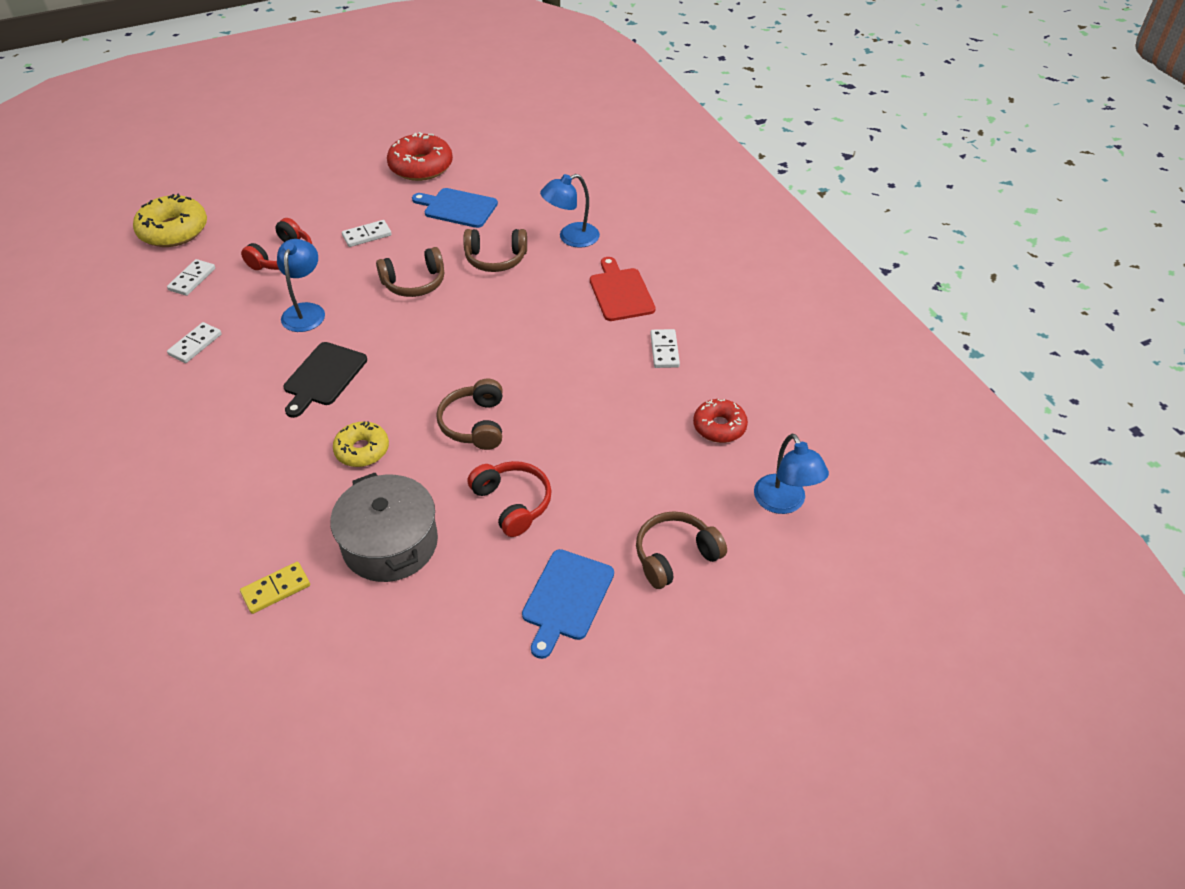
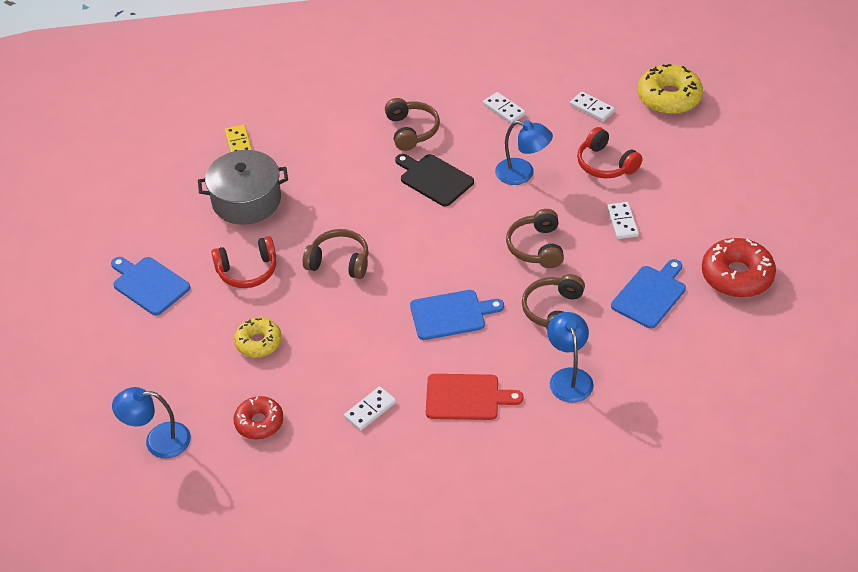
camera: 110 degrees right, 0 degrees up
yellow donut [333,421,389,467] -> yellow donut moved to [234,318,282,358]
brown headphones [636,511,727,589] -> brown headphones moved to [385,98,440,151]
white domino [650,329,680,368] -> white domino turned 60 degrees counterclockwise [344,386,396,431]
none -> blue cutting board [410,290,504,340]

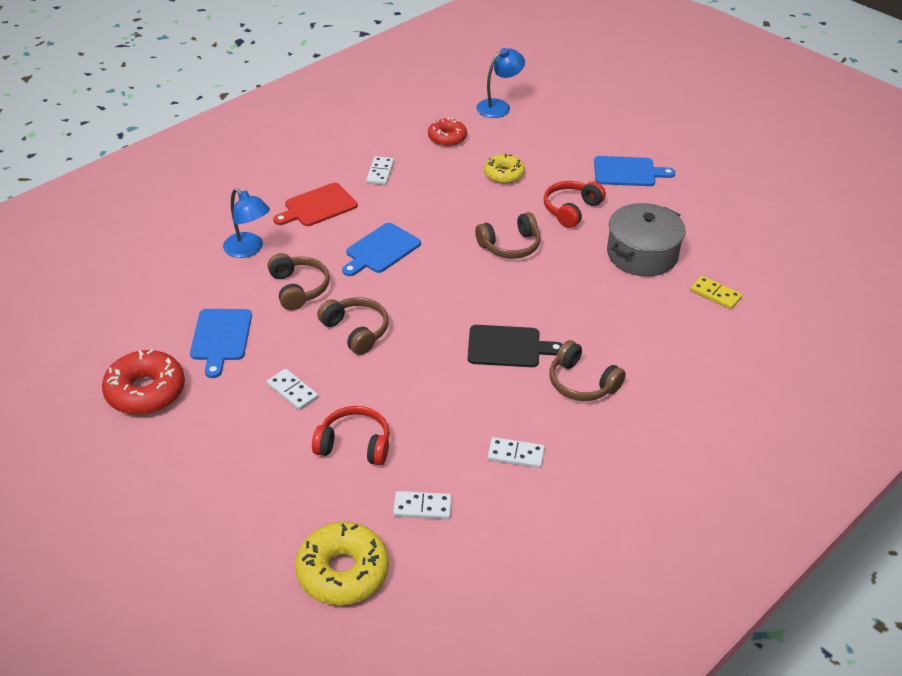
camera: 140 degrees right, 5 degrees down
blue lamp [495,120,553,185] -> none

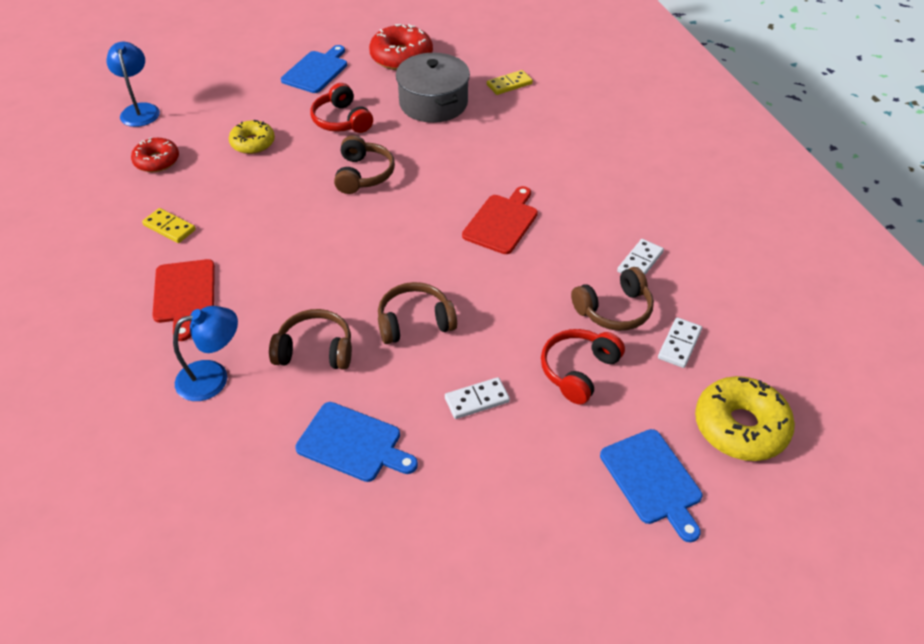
camera: 65 degrees left, 5 degrees up
red donut [102,349,185,415] -> red donut moved to [369,24,433,70]
blue cutting board [342,223,421,276] -> blue cutting board moved to [600,429,702,542]
white domino [366,156,394,185] -> yellow domino [142,208,196,243]
black cutting board [468,325,563,367] -> red cutting board [462,186,538,254]
brown headphones [549,340,626,401] -> brown headphones moved to [571,267,654,331]

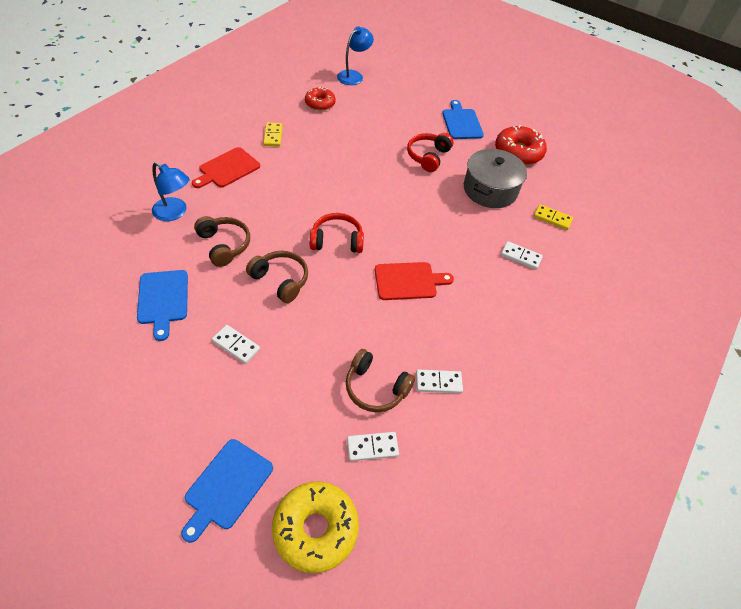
camera: 50 degrees right, 5 degrees up
yellow donut [229,120,275,154] -> none
blue cutting board [281,45,347,93] -> blue cutting board turned 90 degrees counterclockwise [442,100,484,139]
brown headphones [334,135,395,194] -> none
red headphones [541,329,625,404] -> red headphones moved to [310,213,364,253]
none -> white domino [501,241,543,270]

